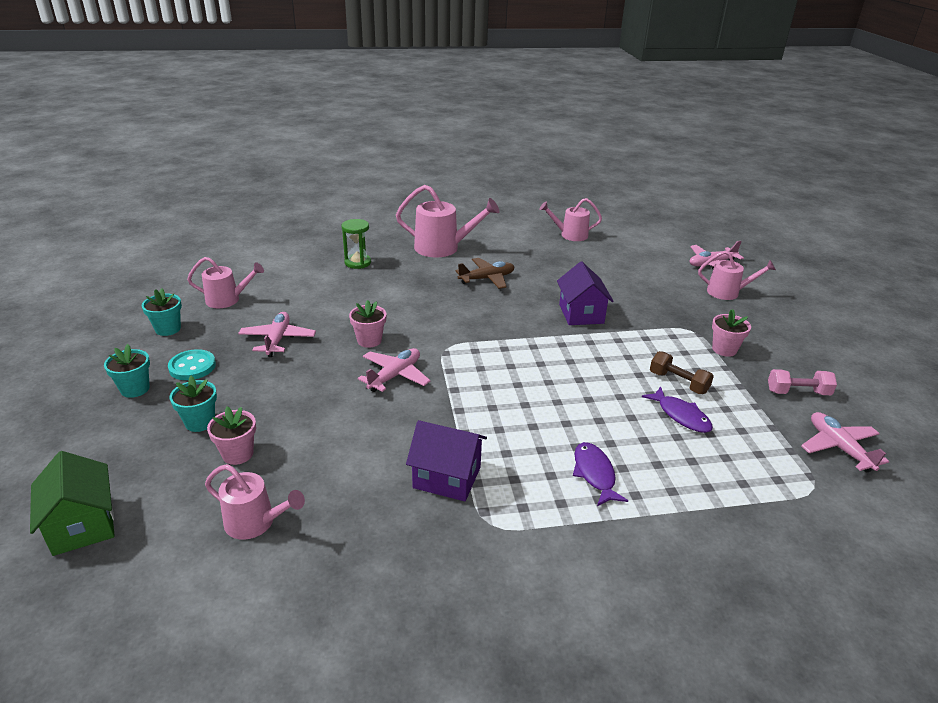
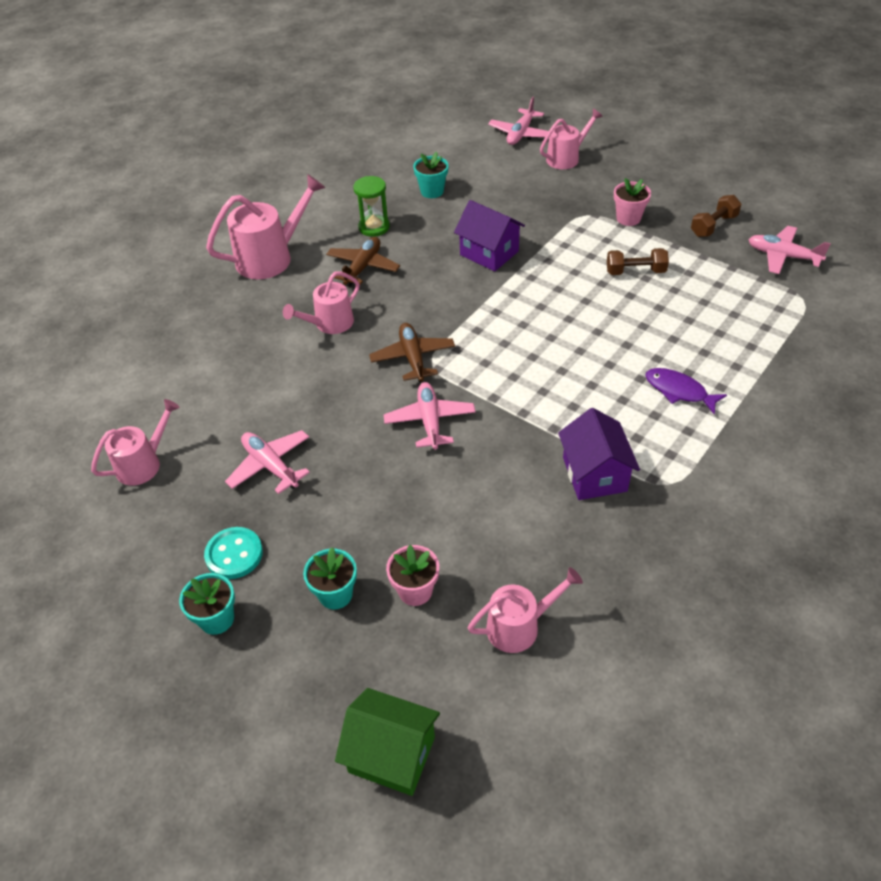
camera: 40 degrees left, 15 degrees up
turquoise flower pot [142,288,182,336] -> turquoise flower pot moved to [413,152,449,198]
green hourglass [342,219,371,269] -> green hourglass moved to [353,176,390,237]
pink flower pot [349,300,387,348] -> none
purple house [406,420,487,502] -> purple house turned 75 degrees counterclockwise [558,408,640,500]
pink watering can [539,198,602,241] -> pink watering can moved to [283,271,360,334]
purple fish [642,387,713,433] -> none
pink dumbbell [768,369,837,395] -> brown dumbbell [691,195,741,237]
none -> brown plane [369,323,455,383]

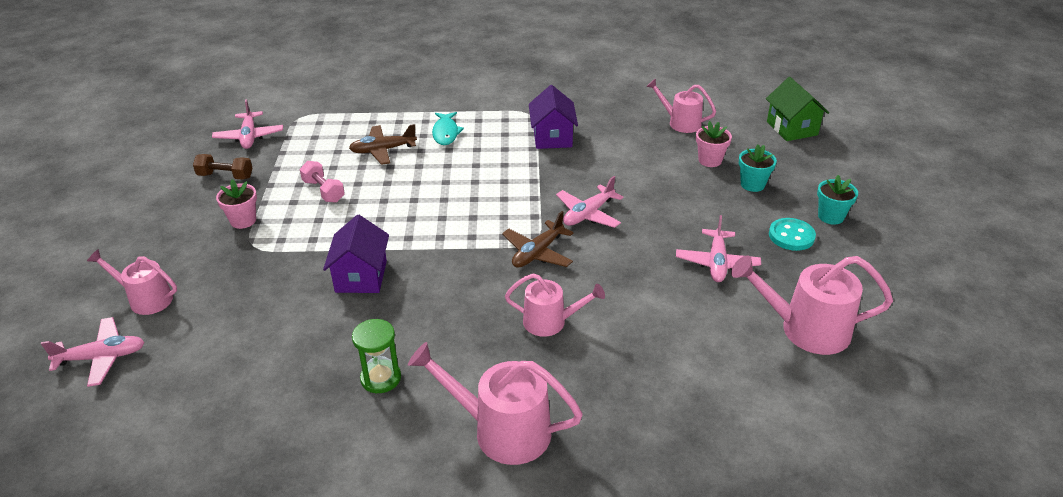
camera: 130 degrees left, 10 degrees down
pink watering can [91,399,180,486] -> pink watering can [731,255,893,355], size x1.56
brown plane [326,237,400,287] -> brown plane moved to [349,124,417,165]
turquoise flower pot [413,152,449,198] -> none
purple house [558,408,640,500] -> purple house turned 45 degrees counterclockwise [529,85,578,149]
brown dumbbell [607,248,669,275] -> pink dumbbell [300,161,345,203]
purple fish [645,368,727,414] -> turquoise fish [432,112,464,145]

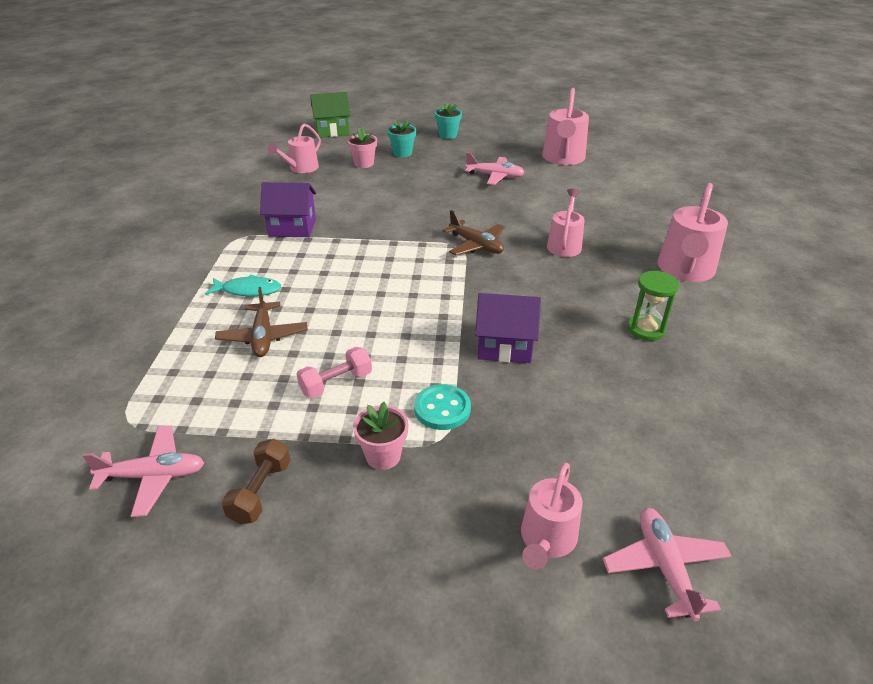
camera: 85 degrees left, 0 degrees up
pink plane [556,176,624,228] -> none
turquoise button [769,218,816,251] -> turquoise button moved to [414,384,471,430]

